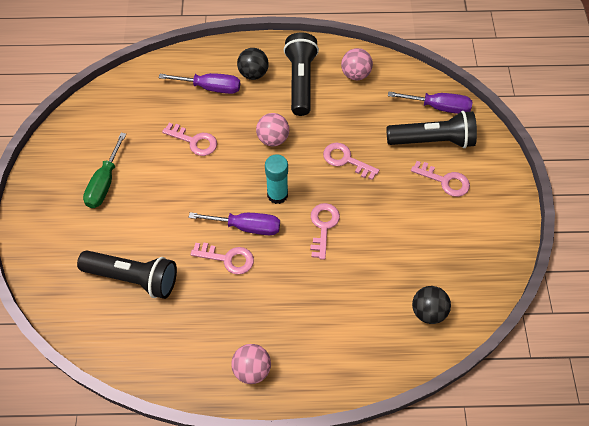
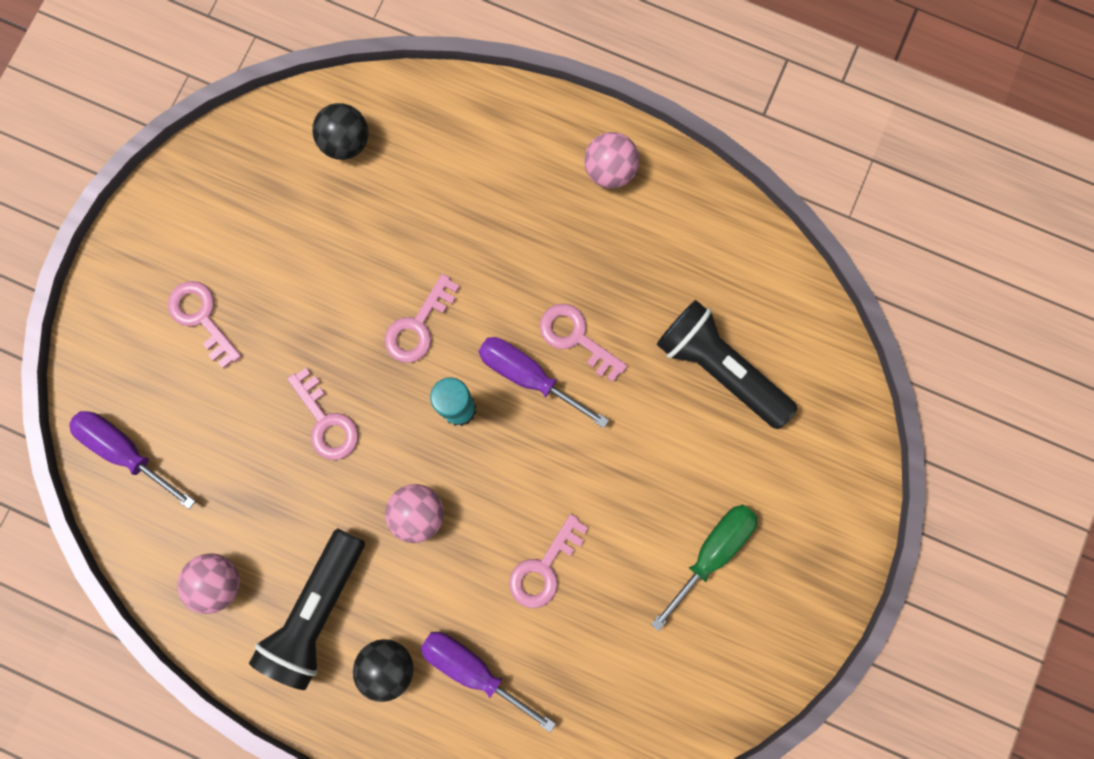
camera: 155 degrees left, 20 degrees up
pink key [162,123,217,156] -> pink key turned 105 degrees counterclockwise [509,514,588,608]
black flashlight [387,111,477,148] -> none

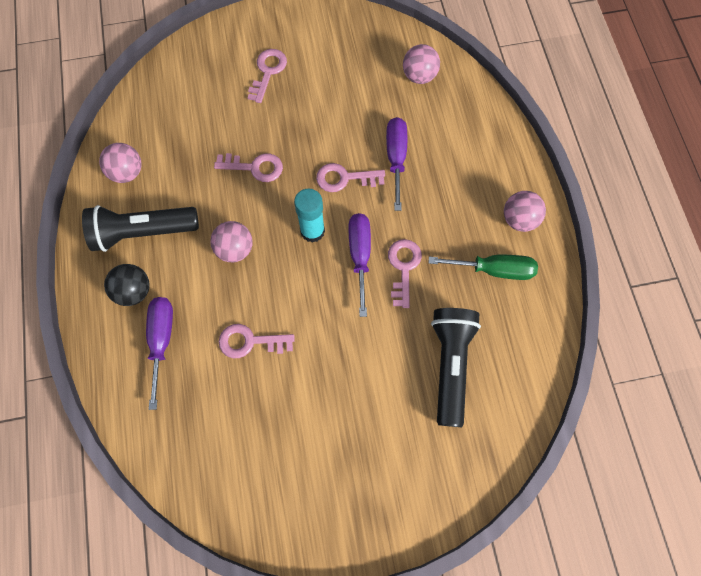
camera: 55 degrees right, 10 degrees down
purple screwdriver [69,411,195,509] -> purple screwdriver moved to [386,117,407,211]
pink key [287,368,359,460] -> pink key turned 105 degrees counterclockwise [214,153,283,182]
black ball [312,103,369,160] -> pink ball [403,44,440,84]
green screwdriver [651,505,757,631] -> green screwdriver moved to [428,255,538,280]

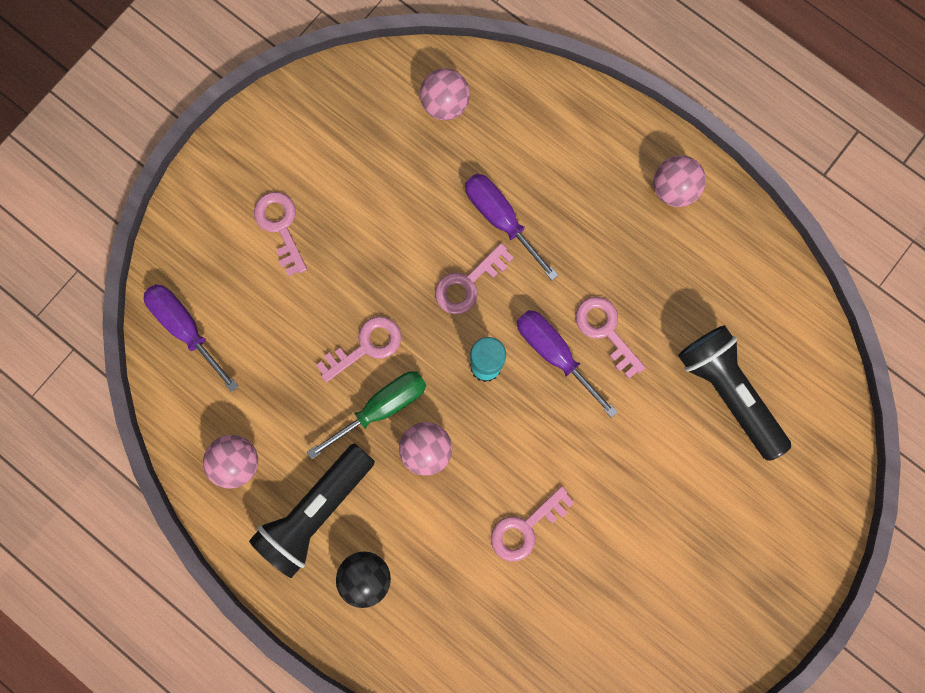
camera: 40 degrees left, 10 degrees up
purple screwdriver [146,297,173,410] -> purple screwdriver moved to [144,284,239,392]
green screwdriver [428,255,538,280] -> green screwdriver moved to [307,371,426,460]

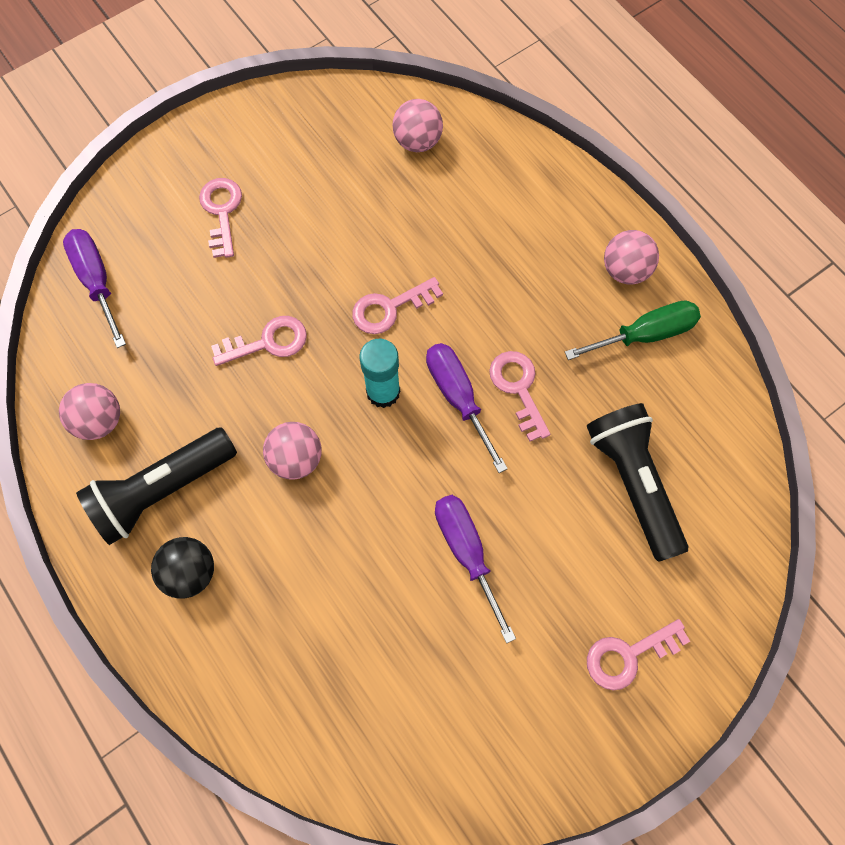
camera: 15 degrees right, 10 degrees down
green screwdriver [307,371,426,460] -> green screwdriver moved to [565,300,701,360]
purple screwdriver [465,174,559,281] -> purple screwdriver moved to [435,495,516,643]
pink key [491,486,574,562] -> pink key moved to [587,619,690,690]

